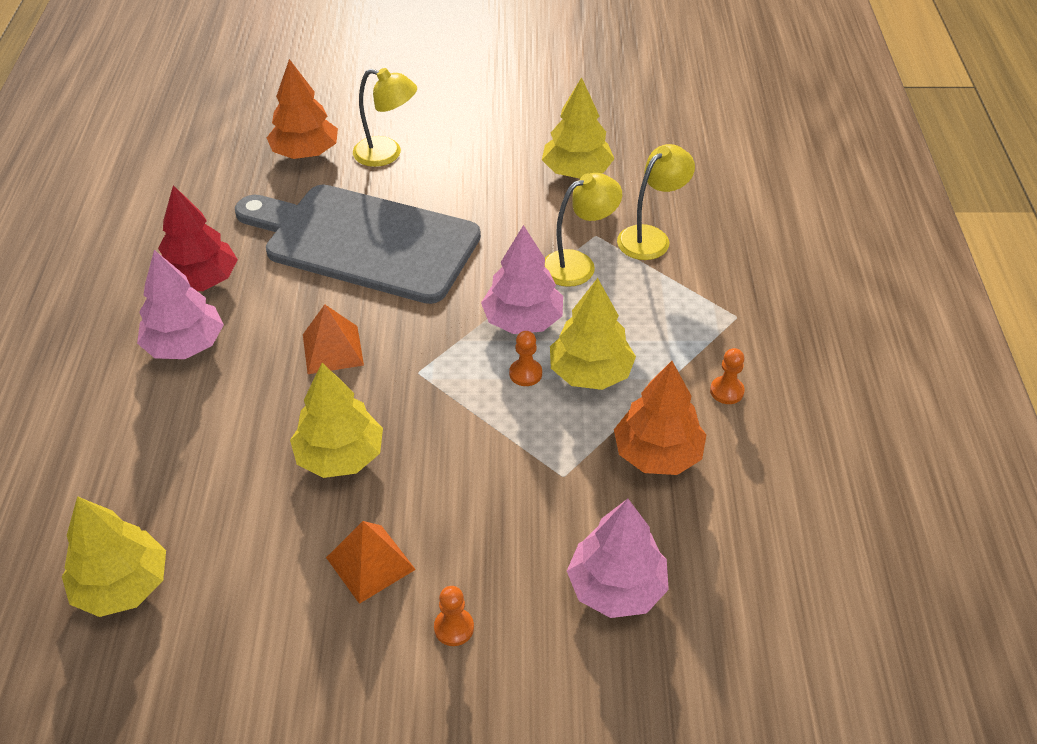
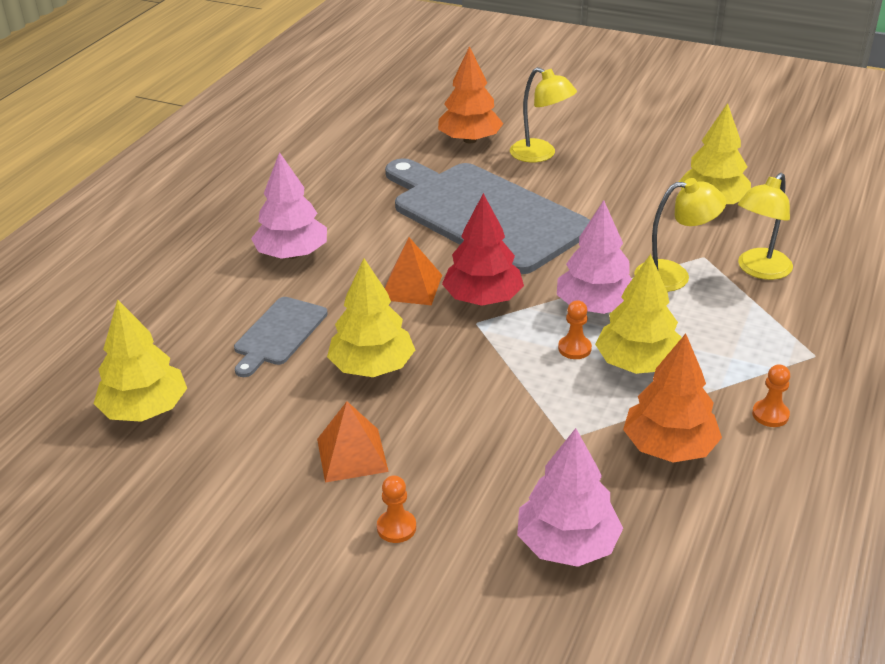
camera: 25 degrees right, 10 degrees down
red tree [158,185,238,291] -> red tree moved to [442,193,524,306]
yellow lamp [617,144,695,260] -> yellow lamp turned 150 degrees clockwise [738,173,793,280]
none -> grey cutting board [234,297,328,377]

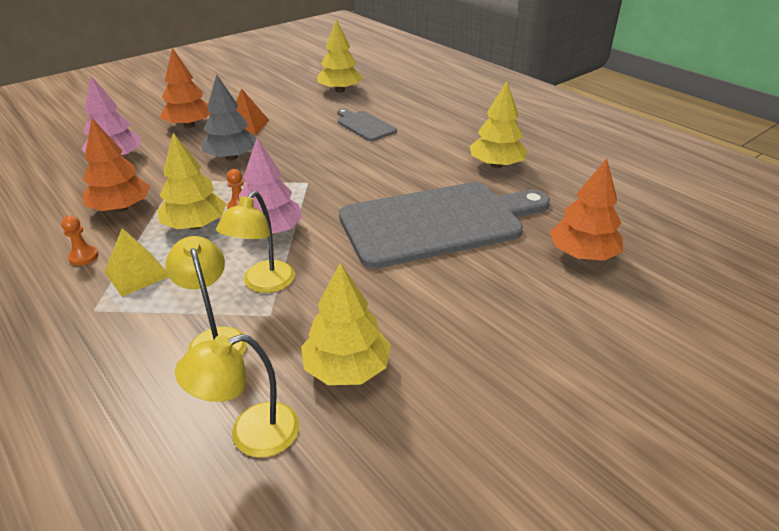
camera: 115 degrees right, 0 degrees up
pink tree [251,152,327,259] -> none
yellow tree [327,259,415,377] -> yellow tree moved to [470,81,528,168]
orange pawn [377,475,416,543] -> orange tree [160,48,211,128]
orange pyramid [385,237,442,305] -> none
red tree [442,193,524,306] -> none
yellow lamp [510,67,577,162] -> yellow lamp moved to [175,334,300,457]
none -> yellow pyramid [105,228,168,296]
none -> grey tree [200,74,256,160]

